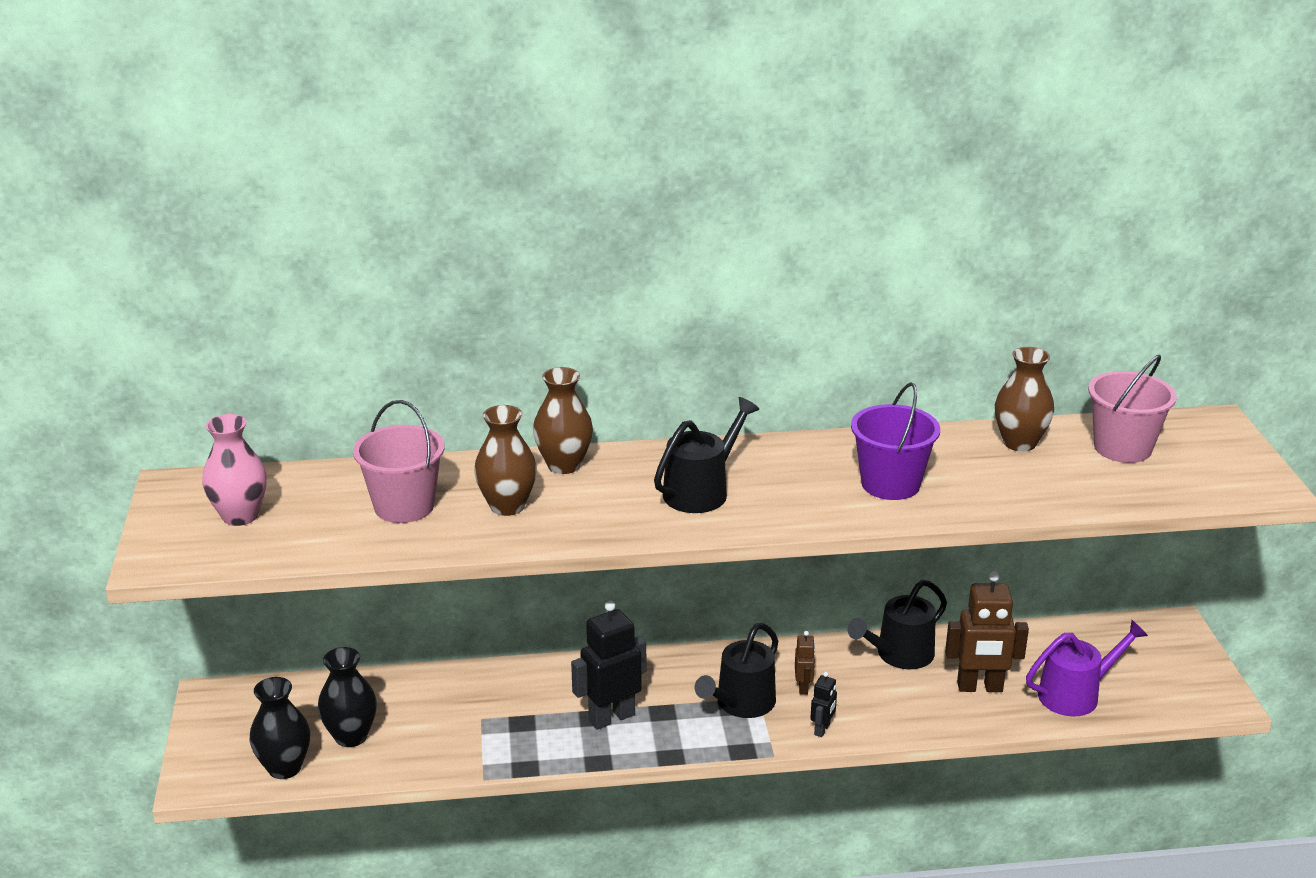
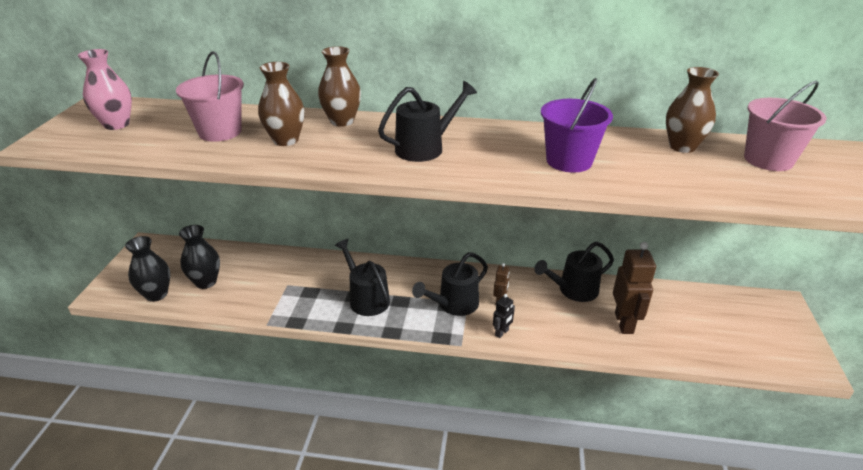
camera: 15 degrees right, 5 degrees up
black robot [571,600,646,730] -> black watering can [335,239,390,316]
brown robot [945,571,1029,692] -> brown robot turned 105 degrees counterclockwise [613,242,656,334]
purple watering can [1026,620,1148,717] -> none

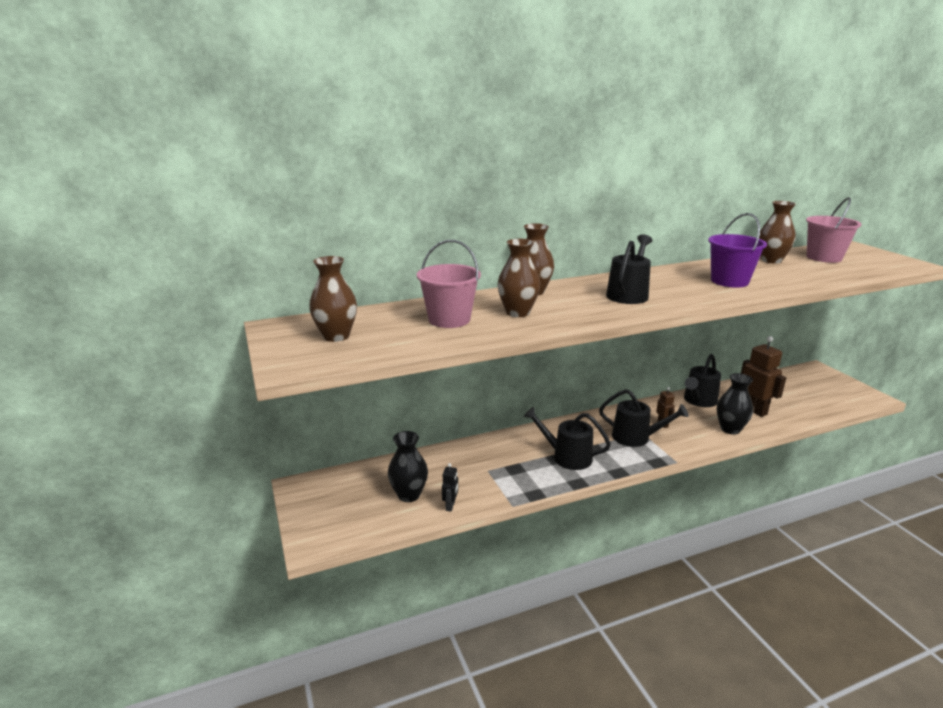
camera: 30 degrees left, 10 degrees down
pink vase [78,49,132,130] -> brown vase [309,256,357,342]
black vase [125,236,170,302] -> black vase moved to [717,373,753,434]
black watering can [412,252,488,316] -> black watering can turned 90 degrees counterclockwise [599,389,689,447]
black robot [493,294,515,338] -> black robot moved to [442,463,458,512]

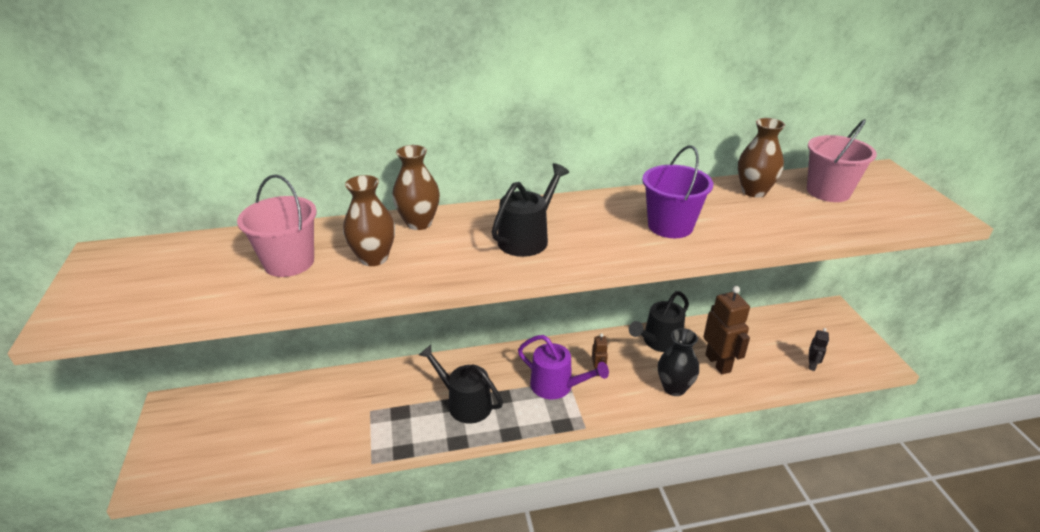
camera: 10 degrees right, 10 degrees up
brown vase [309,256,357,342] -> none
black vase [388,431,428,502] -> none
black robot [442,463,458,512] -> black robot moved to [809,328,829,371]
black watering can [599,389,689,447] -> purple watering can [518,335,609,399]

